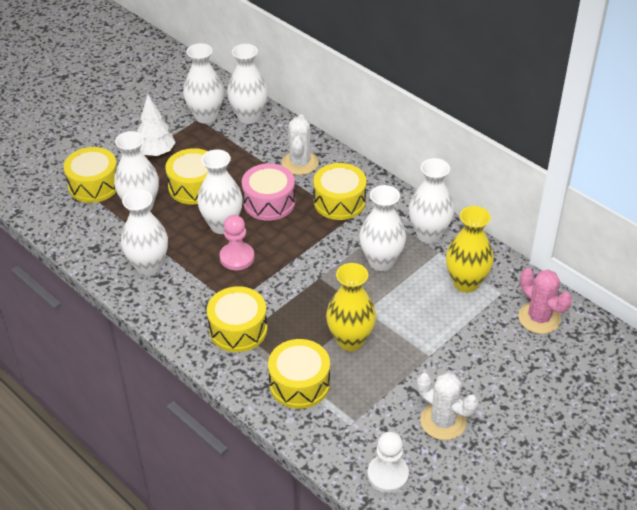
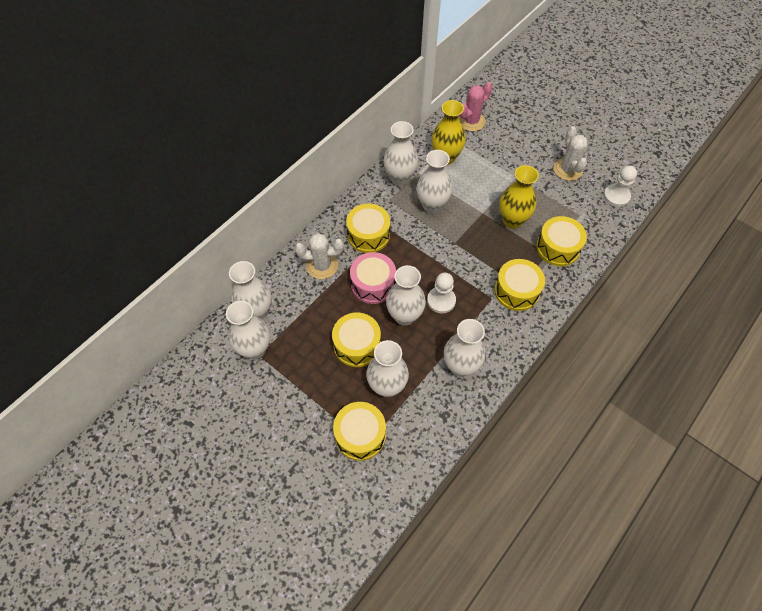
camera: 95 degrees left, 15 degrees up
white tree [137,95,176,156] -> none
pink pawn [220,215,254,270] -> white pawn [427,272,456,313]
white cactus [417,373,478,440] -> white cactus turned 45 degrees counterclockwise [554,126,587,181]

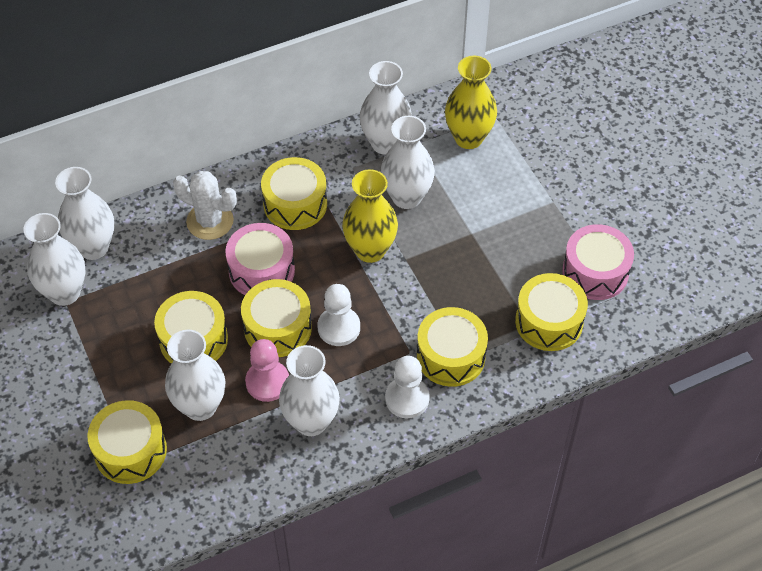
camera: 25 degrees right, 5 degrees down
white vase [386,265,426,326] -> yellow drum [241,279,312,357]
pink cactus [459,82,492,131] -> none
yellow vase [499,165,539,229] -> yellow vase moved to [342,169,398,263]
white cactus [554,126,587,181] -> none
white pawn [603,166,637,207] -> white pawn moved to [385,356,430,418]
none -> pink pawn [245,339,289,402]
none -> pink drum [562,224,634,300]

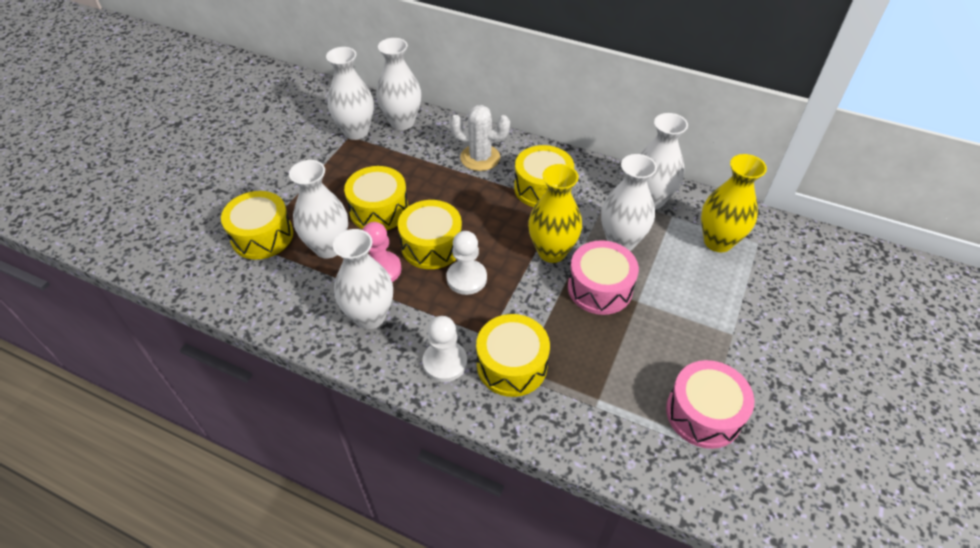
camera: 50 degrees right, 5 degrees down
white cactus [173,171,237,240] -> white cactus turned 60 degrees counterclockwise [450,105,510,171]
pink drum [225,223,295,295] -> pink drum moved to [568,240,639,315]
yellow drum [515,273,588,351] -> none

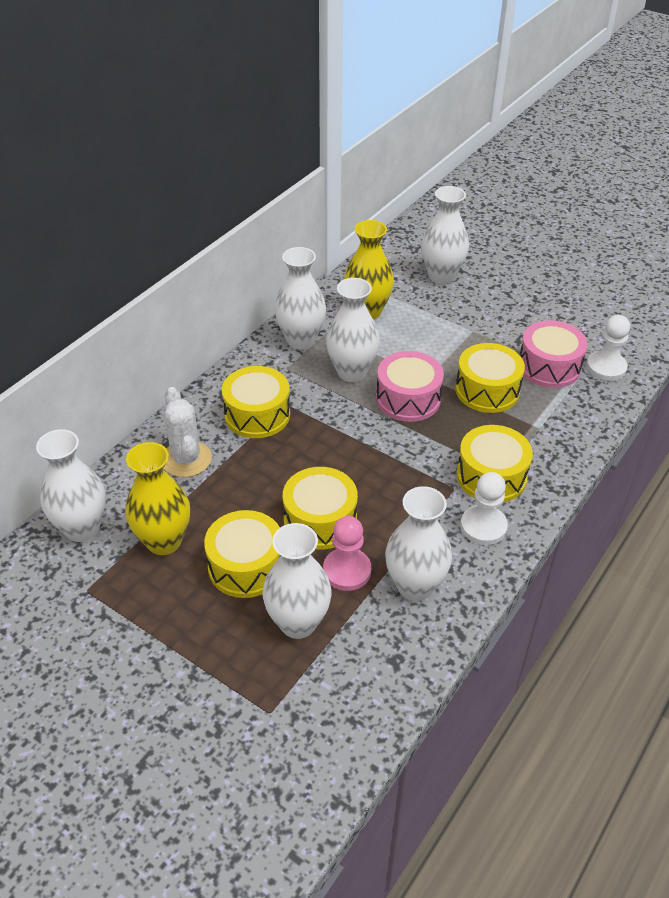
camera: 80 degrees left, 5 degrees down
yellow drum [221,191,293,259] -> yellow drum moved to [456,343,525,413]
white vase [326,47,374,140] -> white vase moved to [421,186,469,284]
white pawn [446,231,487,295] -> white pawn moved to [586,315,630,381]
white cactus [450,105,510,171] -> white cactus turned 45 degrees counterclockwise [164,387,212,477]
yellow vase [528,164,582,263] -> yellow vase moved to [125,442,190,555]

